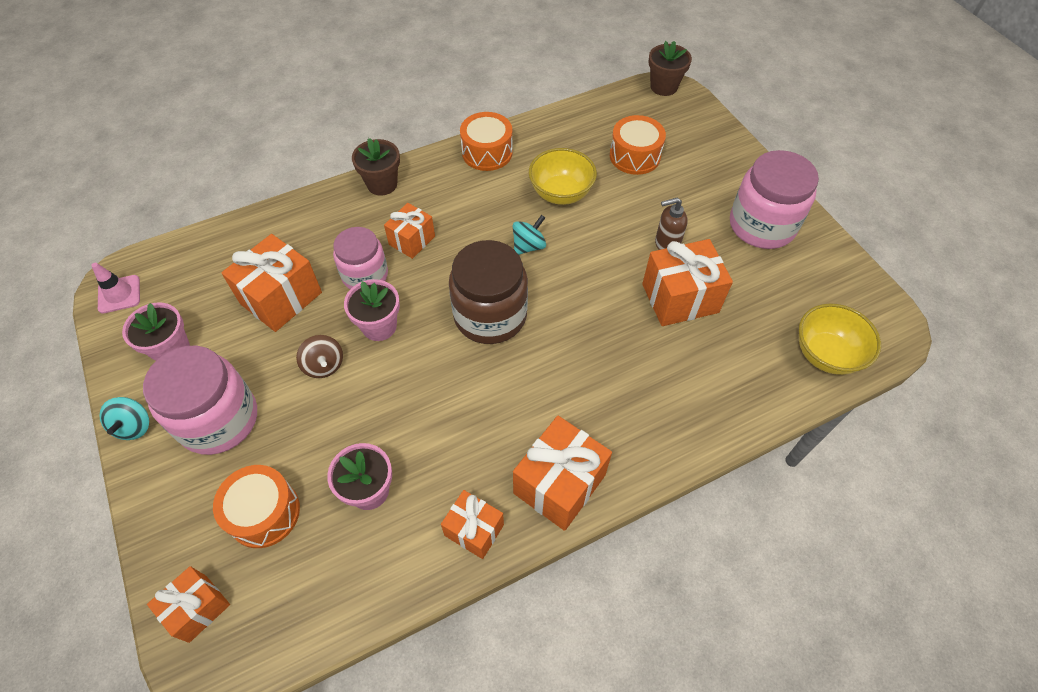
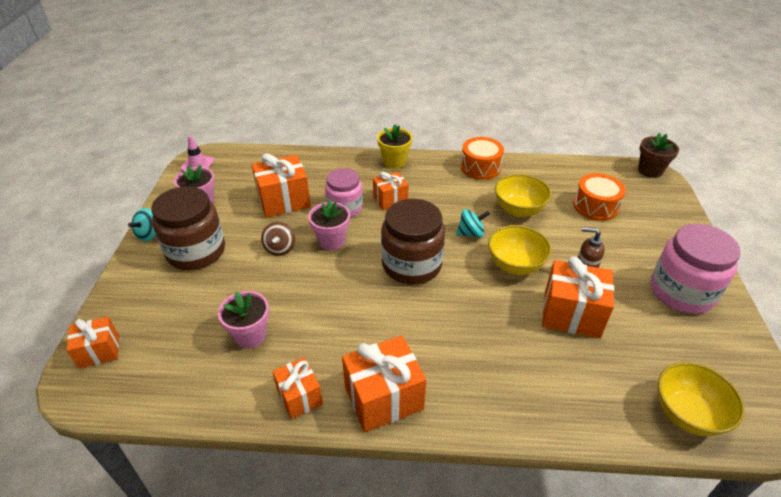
camera: 30 degrees right, 15 degrees down
pink jar [143,346,257,455] -> brown jar [151,186,225,270]
orange drum [213,465,300,548] -> none
brown flower pot [352,138,400,196] -> yellow flower pot [377,124,412,169]
none -> yellow bowl [488,225,552,275]

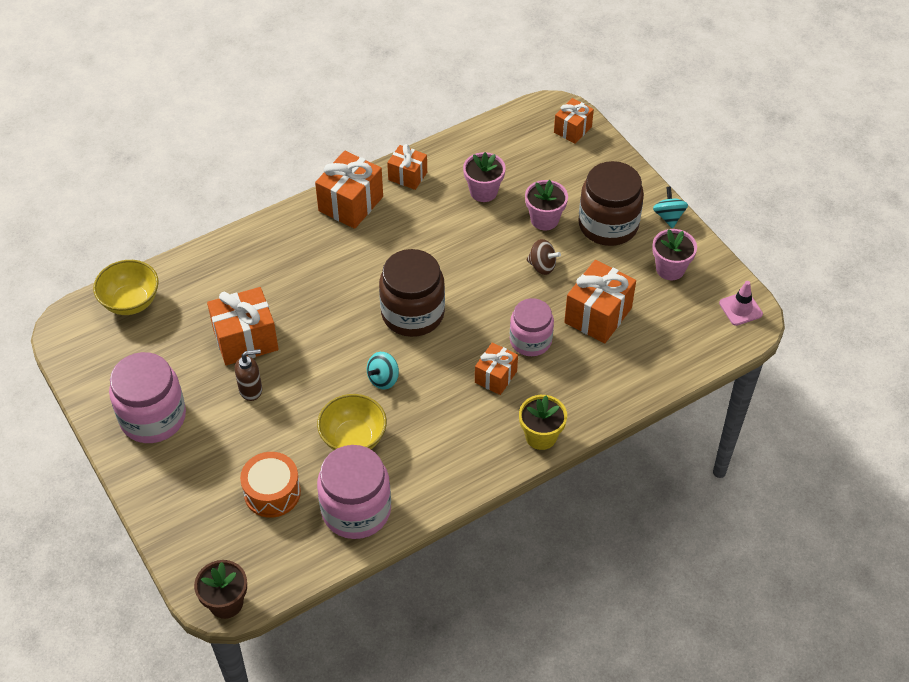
camera: 145 degrees right, 10 degrees up
brown spinning top [261,222,295,256] -> brown spinning top turned 150 degrees clockwise [526,239,561,275]
pink flower pot [308,200,350,250] -> pink flower pot moved to [525,180,568,230]
orange drum [461,137,504,180] -> none
yellow bowl [488,225,552,275] -> none
none -> pink jar [317,445,391,539]

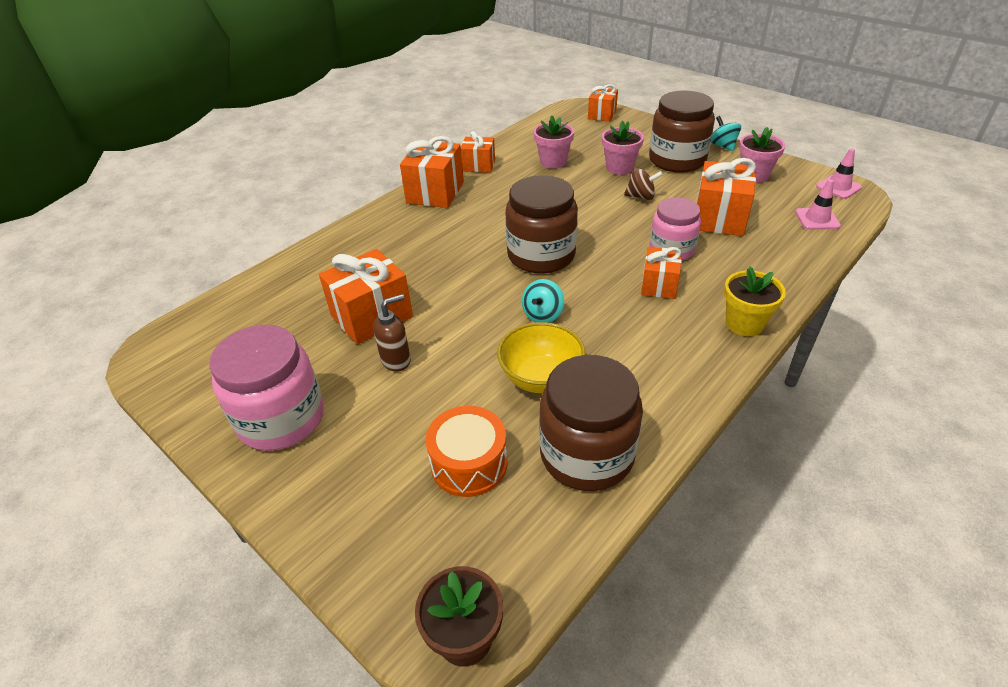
camera: 15 degrees left, 10 degrees down
yellow bowl [93,260,159,315] -> none
pink jar [317,445,391,539] -> brown jar [539,355,643,491]
none -> pink traffic cone [795,179,841,230]

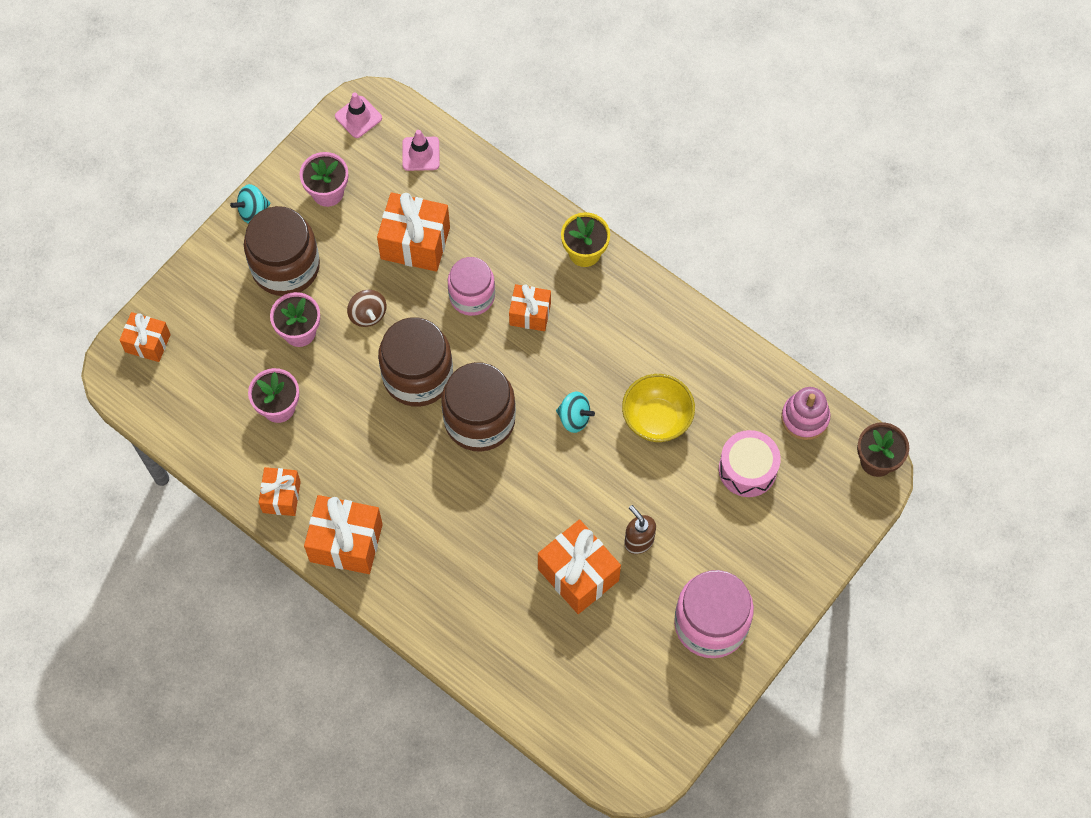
camera: 95 degrees left, 25 degrees up
orange drum [426,406,508,497] -> pink drum [719,430,781,497]
brown jar [539,355,643,491] -> brown jar moved to [378,317,453,407]
brown spinning top [624,168,663,200] -> brown spinning top turned 150 degrees clockwise [347,290,387,327]
none -> pink stacking toy [781,387,830,440]

